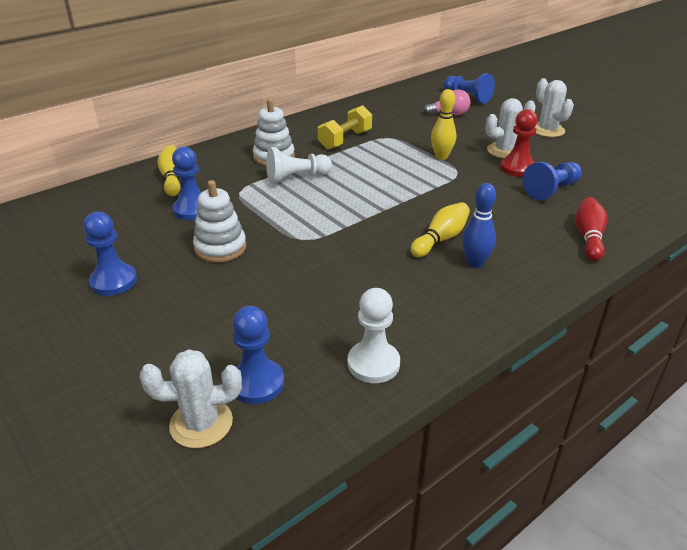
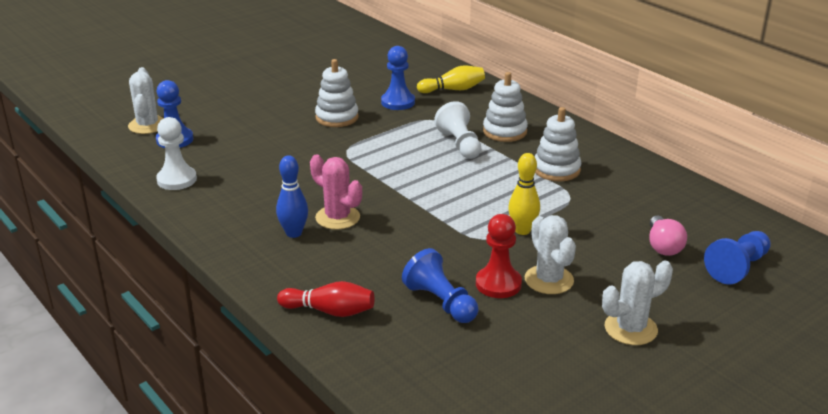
camera: 90 degrees right, 5 degrees down
blue pawn [83,212,137,296] -> none
yellow dumbbell [318,105,372,149] -> white stacking toy [535,107,581,181]
yellow bowling pin [410,202,470,257] -> pink cactus [310,155,362,230]

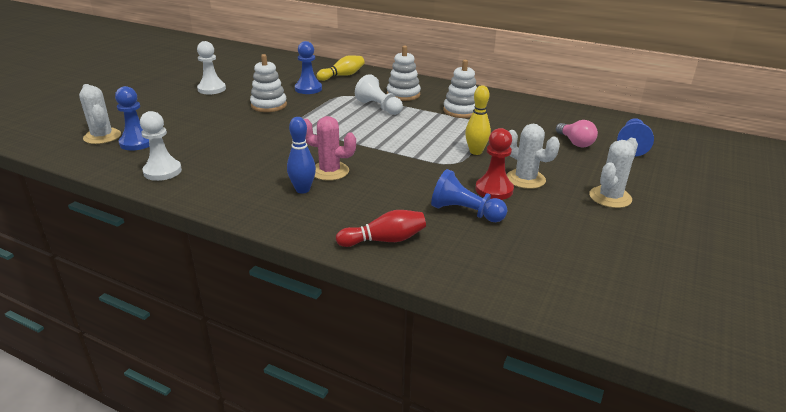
camera: 25 degrees left, 0 degrees up
none -> white pawn [197,41,226,95]

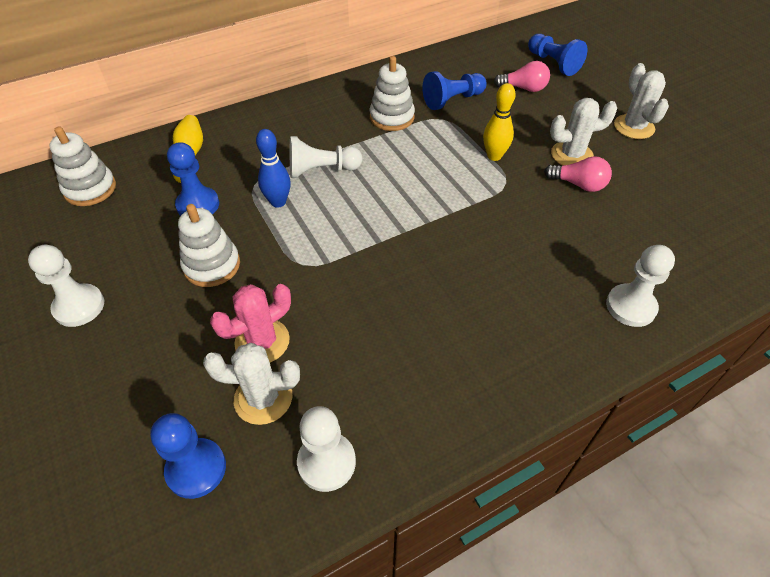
camera: 55 degrees left, 20 degrees up
white cactus [79,84,121,144] -> white cactus moved to [203,343,300,425]
blue bowling pin [287,117,316,194] -> blue bowling pin moved to [256,129,291,208]
pink cactus [304,116,356,181] -> pink cactus moved to [210,284,291,363]
red bowling pin [336,210,426,247] -> white pawn [606,245,675,327]
white stacking toy [387,46,421,101] -> white stacking toy moved to [49,127,116,206]
blue pawn [431,169,507,222] -> blue pawn moved to [422,71,487,110]
red pawn [475,128,514,200] -> pink light bulb [544,156,612,192]

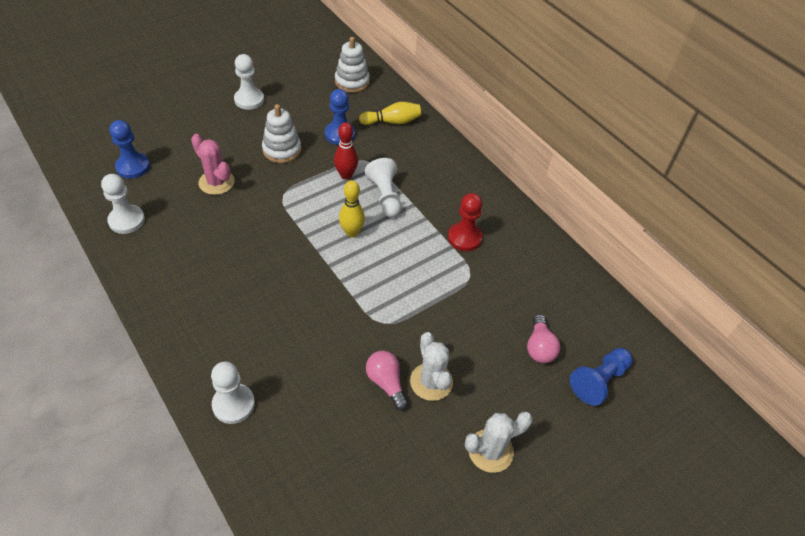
camera: 80 degrees right, 0 degrees up
white cactus [203,343,300,425] -> none
blue bowling pin [256,129,291,208] -> red bowling pin [334,122,358,180]
white stacking toy [370,56,415,131] -> red pawn [448,193,482,251]
blue pawn [422,71,487,110] -> none
yellow bowling pin [483,83,516,161] -> yellow bowling pin moved to [339,180,365,237]
pink light bulb [544,156,612,192] -> pink light bulb turned 135 degrees clockwise [366,351,408,410]

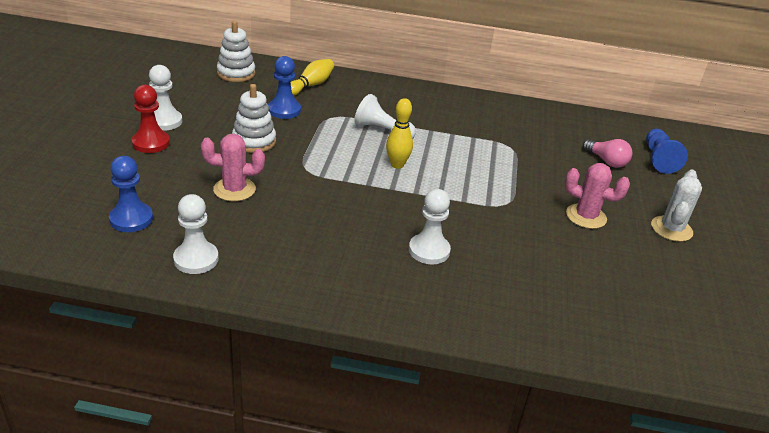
camera: 45 degrees left, 15 degrees down
white pawn [211,361,255,424] -> white pawn moved to [409,189,451,264]
red bowling pin [334,122,358,180] -> none
pink light bulb [366,351,408,410] -> none
white cactus [410,332,453,401] -> pink cactus [565,163,630,229]
red pawn [448,193,482,251] -> red pawn moved to [132,85,170,153]

